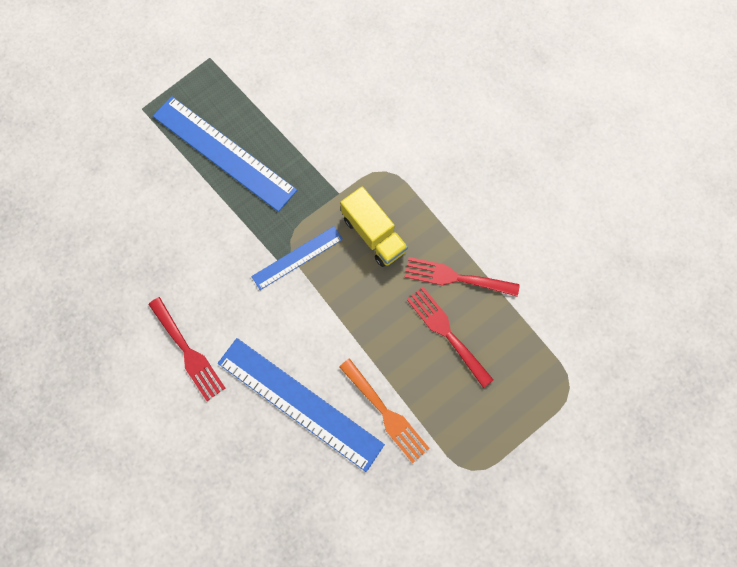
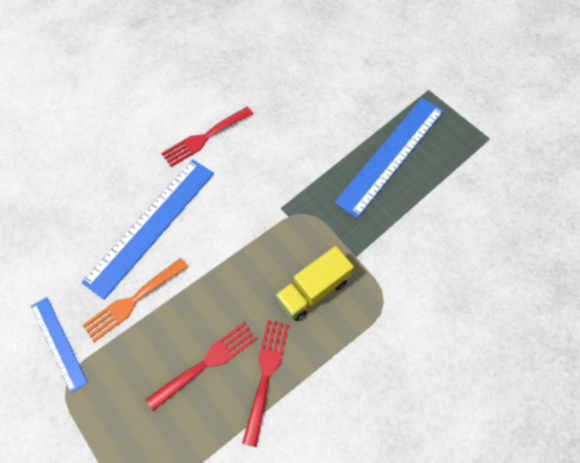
camera: 90 degrees right, 10 degrees down
blue ruler [251,226,343,290] -> blue ruler moved to [31,297,88,393]

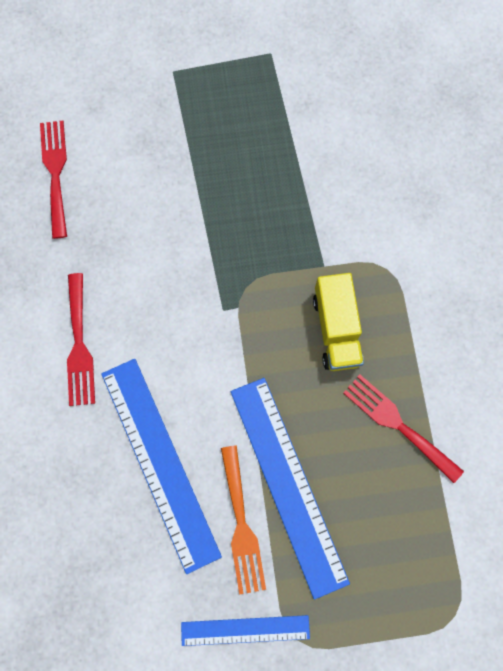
camera: 60 degrees left, 10 degrees up
red fork [146,322,257,411] -> red fork moved to [40,120,67,239]
blue ruler [334,98,444,218] -> blue ruler moved to [231,378,350,600]

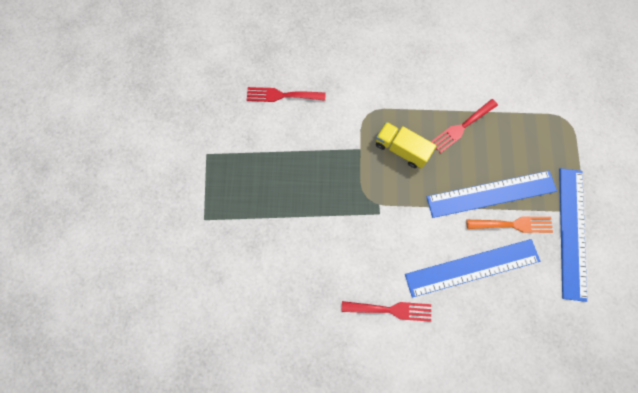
camera: 80 degrees left, 0 degrees up
red fork [40,120,67,239] -> red fork moved to [247,87,326,102]
blue ruler [181,615,310,646] -> blue ruler [559,168,587,302], size x1.79
yellow truck [313,273,364,371] -> yellow truck turned 150 degrees counterclockwise [376,122,437,168]

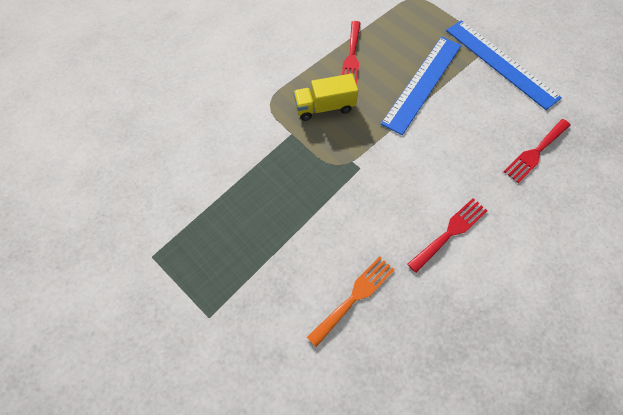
camera: 45 degrees left, 10 degrees down
red fork [247,87,326,102] -> red fork moved to [503,119,571,183]
blue ruler [405,239,540,298] -> none
orange fork [466,217,553,233] -> orange fork moved to [307,256,395,347]

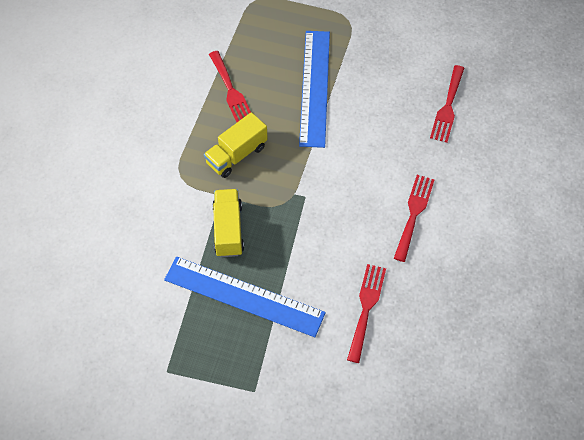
camera: 30 degrees left, 5 degrees down
orange fork [307,256,395,347] -> red fork [347,264,386,363]
blue ruler [446,20,562,110] -> blue ruler moved to [164,257,326,337]
none -> yellow truck [212,189,244,257]

